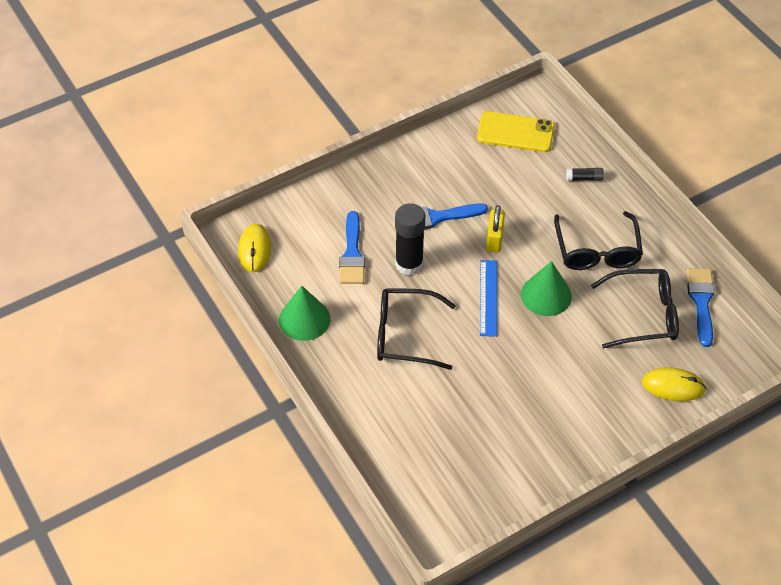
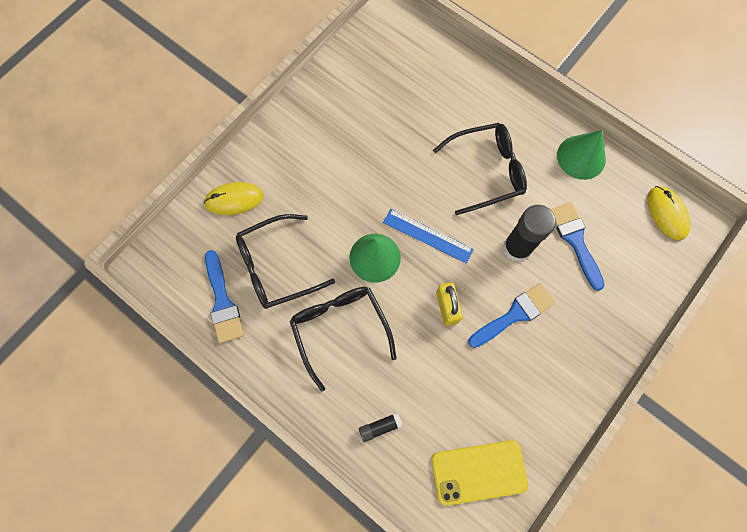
camera: 160 degrees right, 20 degrees up
blue ruler [480,260,497,337] -> blue ruler turned 45 degrees counterclockwise [383,209,474,264]

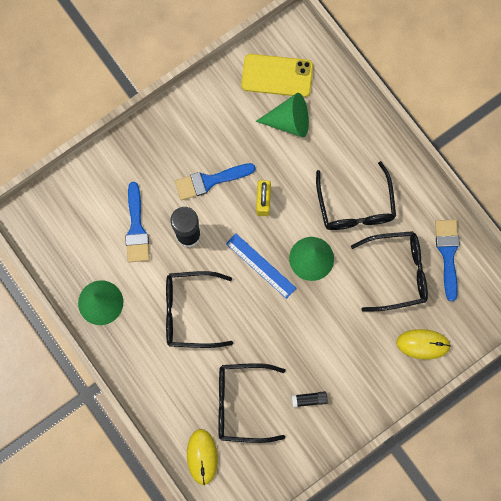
camera: 165 degrees left, 5 degrees up
black glue stick [359,412,403,442] -> black glue stick moved to [292,391,328,408]
yellow mouse [648,186,690,240] -> yellow mouse moved to [187,429,218,485]
none -> black glasses [218,363,285,443]
none -> green cone [256,93,309,137]

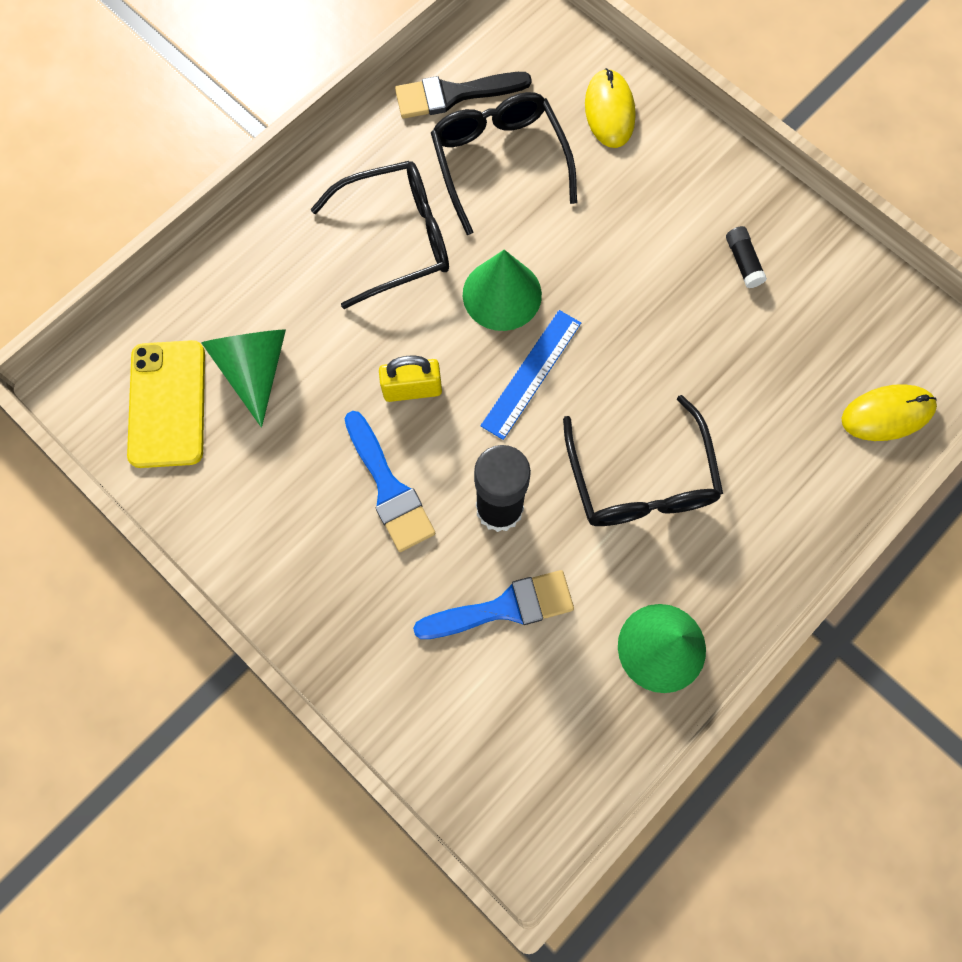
camera: 100 degrees left, 5 degrees down
black glasses [218,363,285,443] -> none
blue brush [435,220,460,301] -> black brush [395,72,532,119]

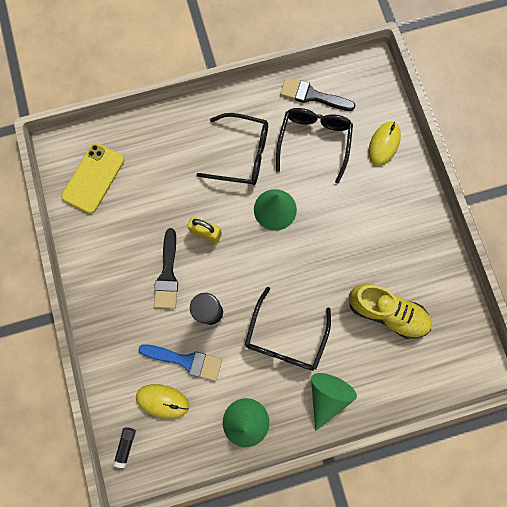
camera: 30 degrees right, 5 degrees up
green cone [201,330,286,427] -> green cone moved to [311,373,357,431]
blue brush [345,411,436,552] -> black brush [154,228,178,309]
blue ruler [480,310,581,440] -> none
black glue stick [726,226,767,288] -> black glue stick moved to [113,427,136,468]
yellow mouse [841,384,937,441] -> yellow mouse moved to [136,384,189,419]
none -> yellow shoe [348,284,432,339]

